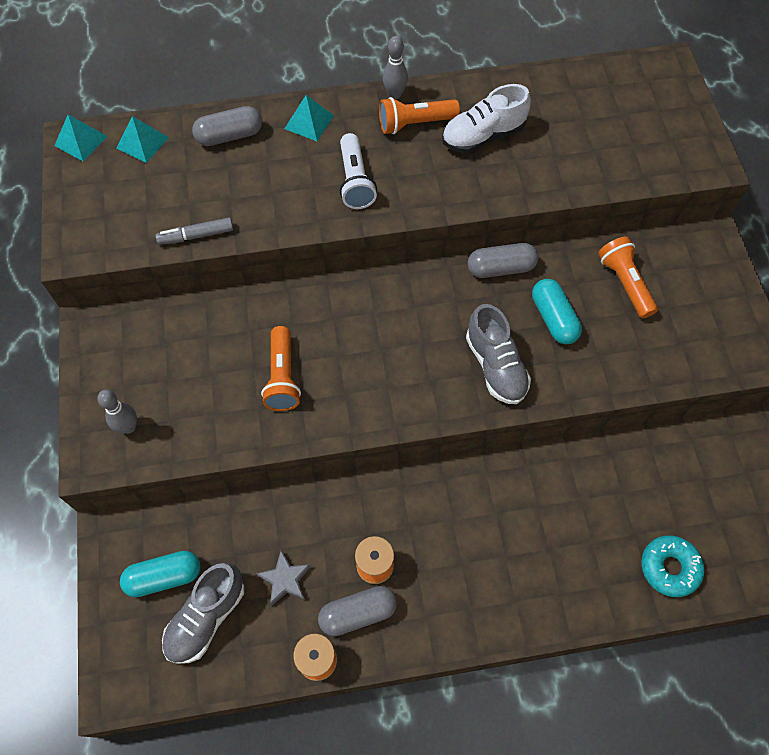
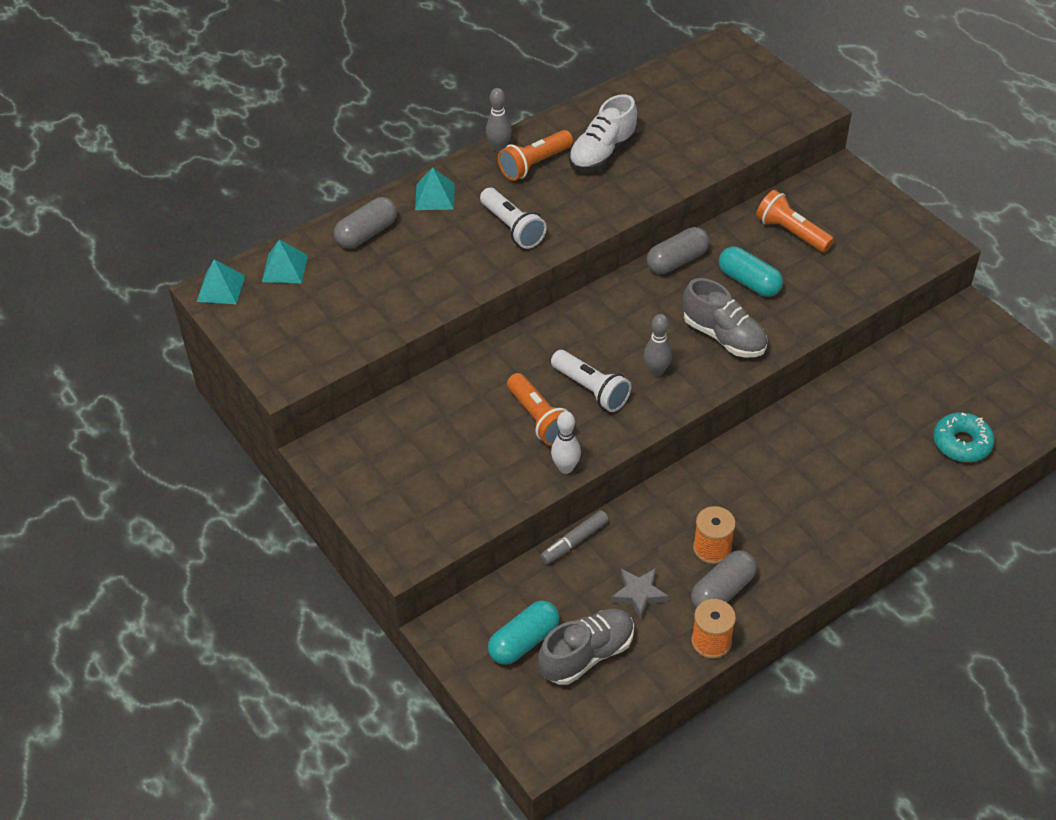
camera: 25 degrees left, 15 degrees down
grey bowling pin [97,390,137,434] -> grey bowling pin moved to [644,314,672,377]
grey marker [156,217,233,245] -> grey marker moved to [540,510,609,564]
grey shoe [162,562,244,664] -> grey shoe turned 135 degrees counterclockwise [538,609,634,685]
none -> white flashlight [551,350,631,412]
none -> white bowling pin [551,411,581,474]

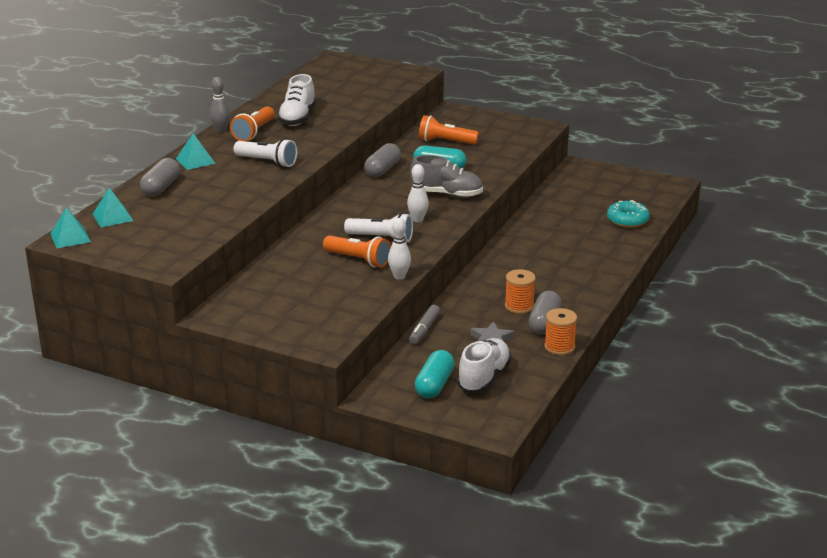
camera: 30 degrees left, 20 degrees down
grey shoe [538,609,634,685] -> white shoe [457,338,512,392]
grey bowling pin [644,314,672,377] -> white bowling pin [407,164,429,222]

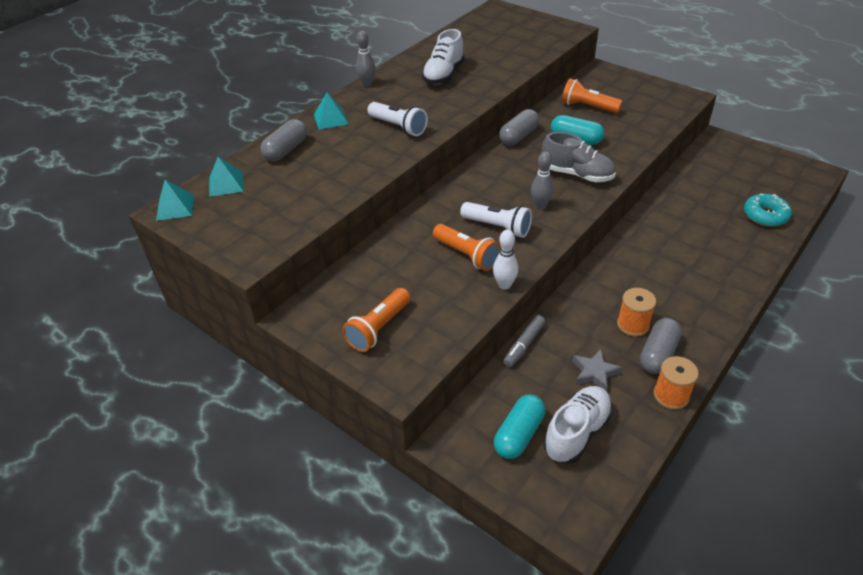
camera: 15 degrees right, 15 degrees up
orange flashlight [230,106,275,141] -> orange flashlight moved to [342,288,411,352]
white bowling pin [407,164,429,222] -> grey bowling pin [531,152,554,209]

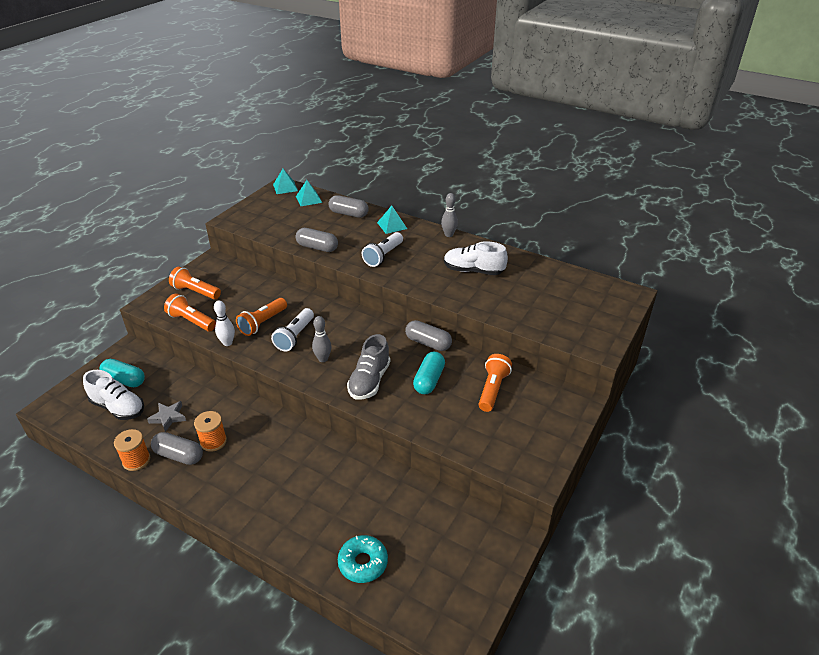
camera: 80 degrees right, 5 degrees down
grey marker [504,315,545,367] -> none
none -> orange flashlight [164,293,216,332]
none -> grey capsule [296,228,338,252]

